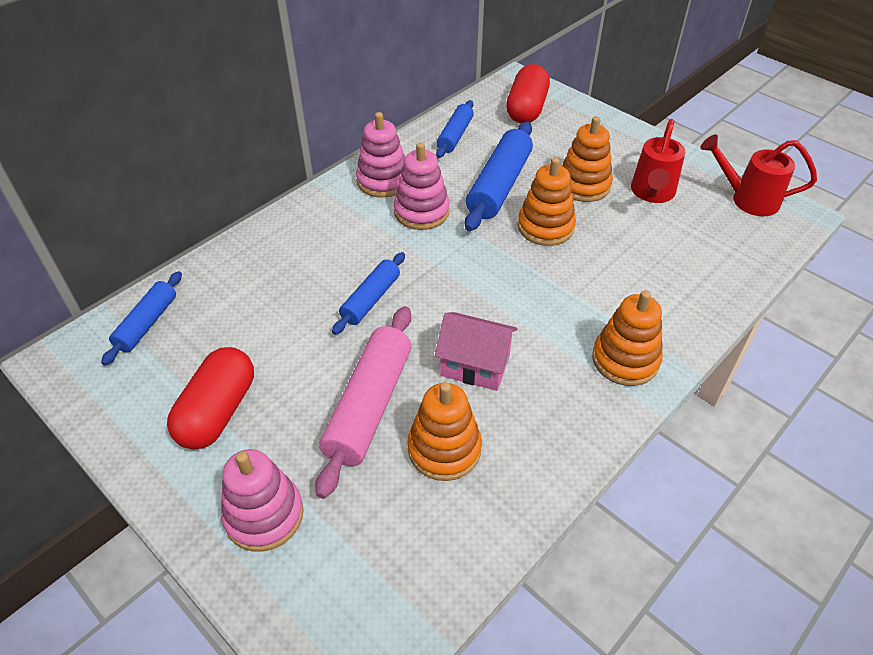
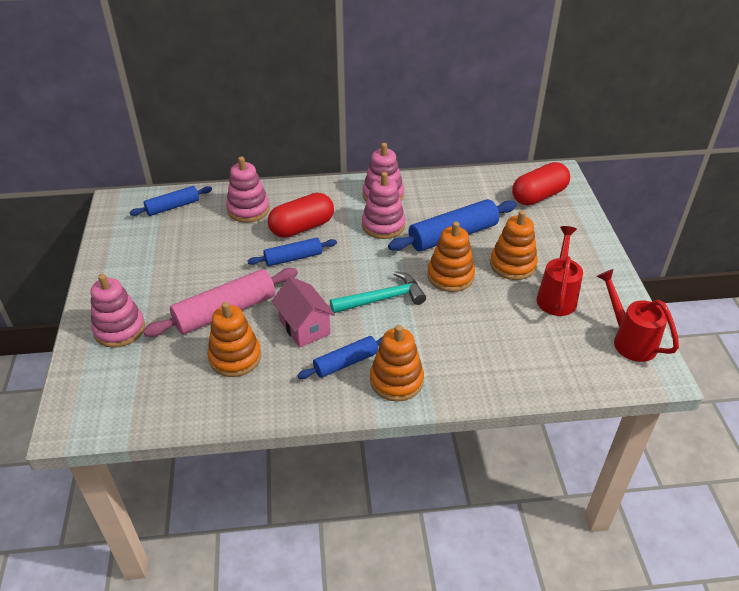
camera: 40 degrees right, 5 degrees down
red capsule [167,347,254,449] -> red capsule moved to [268,193,334,238]
blue rolling pin [436,100,474,158] -> blue rolling pin moved to [297,336,383,379]
red watering can [631,119,685,203] -> red watering can turned 135 degrees clockwise [536,226,583,316]
none -> pink stacking toy [226,157,270,223]
none -> turquoise hammer [330,271,426,313]

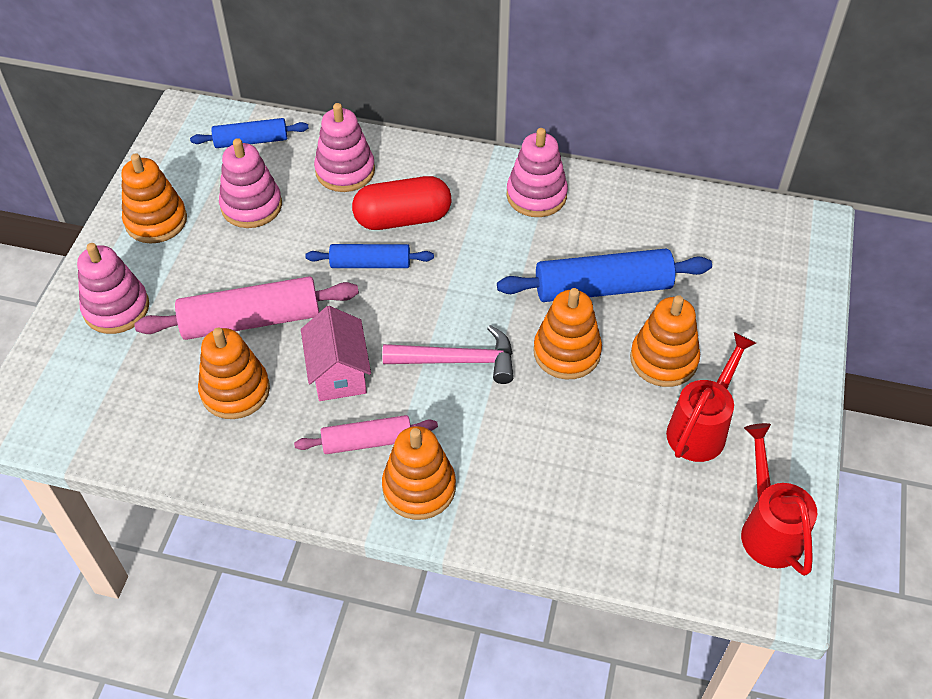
camera: 20 degrees right, 10 degrees up
blue rolling pin [297,336,383,379] -> pink rolling pin [294,415,438,454]
turquoise hammer [330,271,426,313] -> pink hammer [383,325,513,384]
pink stacking toy [362,172,406,239] -> pink stacking toy moved to [219,138,282,228]
red capsule [512,162,570,205] -> none
none -> orange stacking toy [121,153,187,244]

